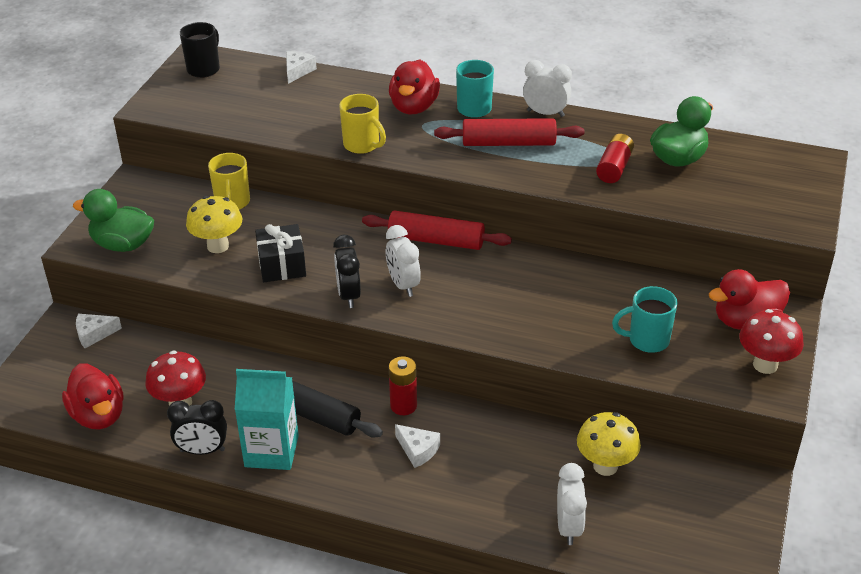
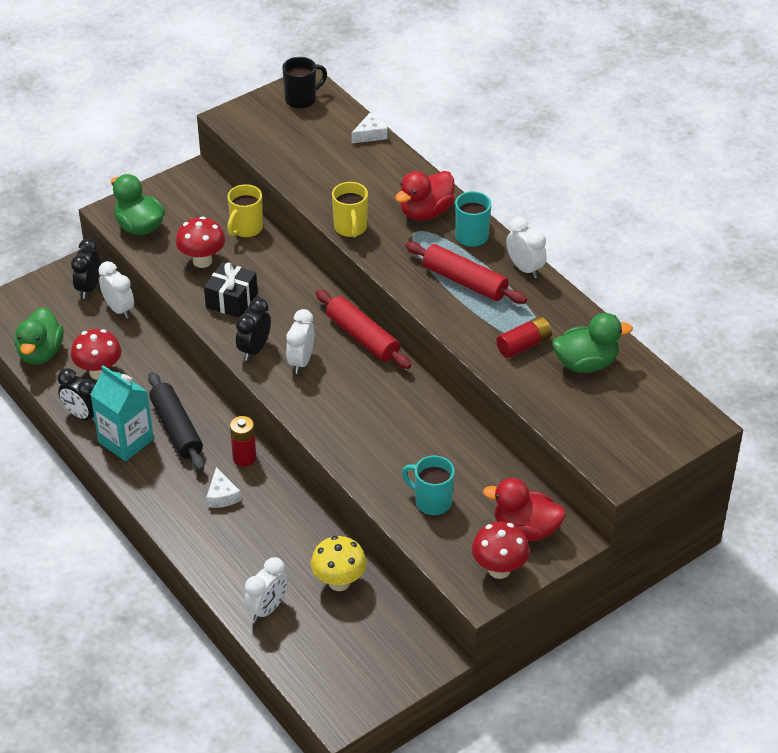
camera: 35 degrees right, 5 degrees up
red duck [62,364,124,430] -> green duck [14,307,64,365]
white cheese [76,314,122,348] -> black clock [71,239,100,299]
yellow mushroom [186,196,242,253] -> red mushroom [176,216,225,268]
none -> white clock [98,261,134,319]

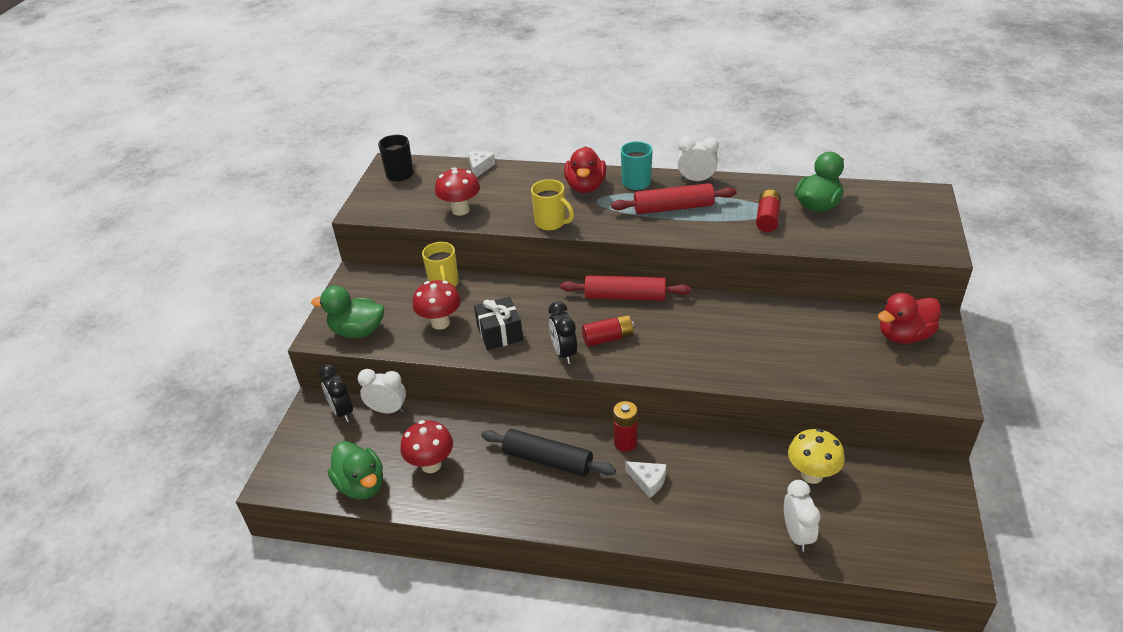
camera: 40 degrees left, 5 degrees down
black clock [58,368,96,423] -> none
turquoise carton [90,365,154,461] -> none
white clock [286,309,314,374] -> red battery [582,315,635,347]
turquoise mug [402,456,455,515] -> none
red mushroom [472,522,530,579] -> red mushroom moved to [435,167,480,216]

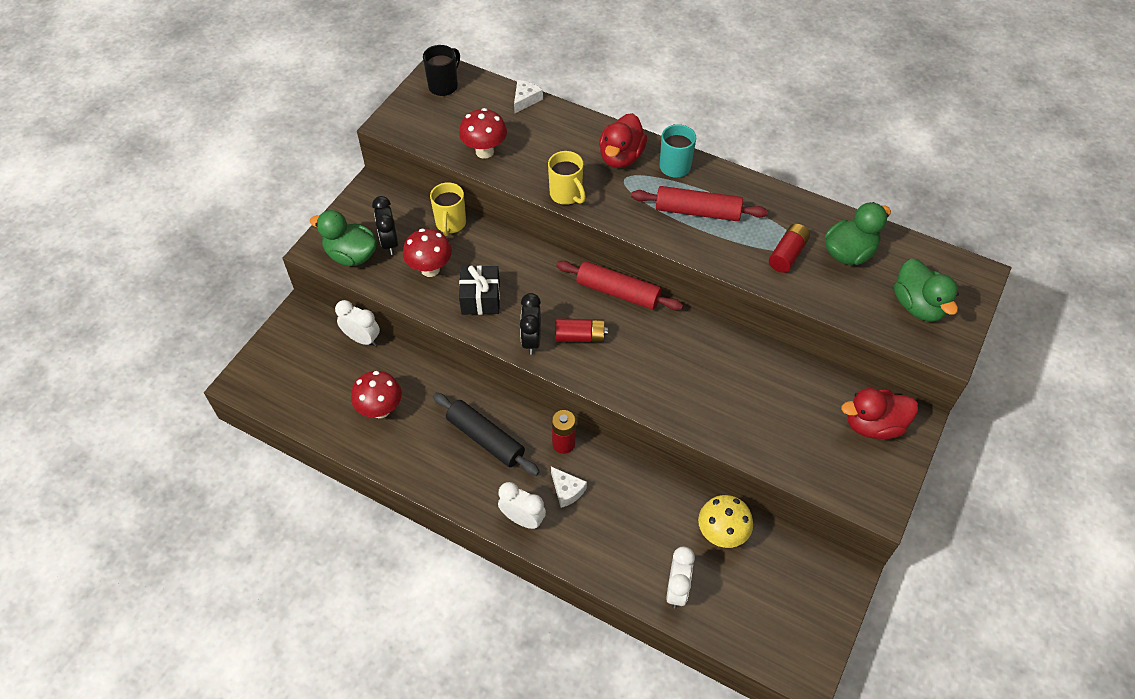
camera: 15 degrees right, 15 degrees up
black clock [318,364,353,422] -> black clock moved to [372,196,398,255]
green duck [328,441,383,499] -> green duck moved to [894,258,959,322]
white clock [677,136,719,182] -> white clock moved to [498,482,546,529]

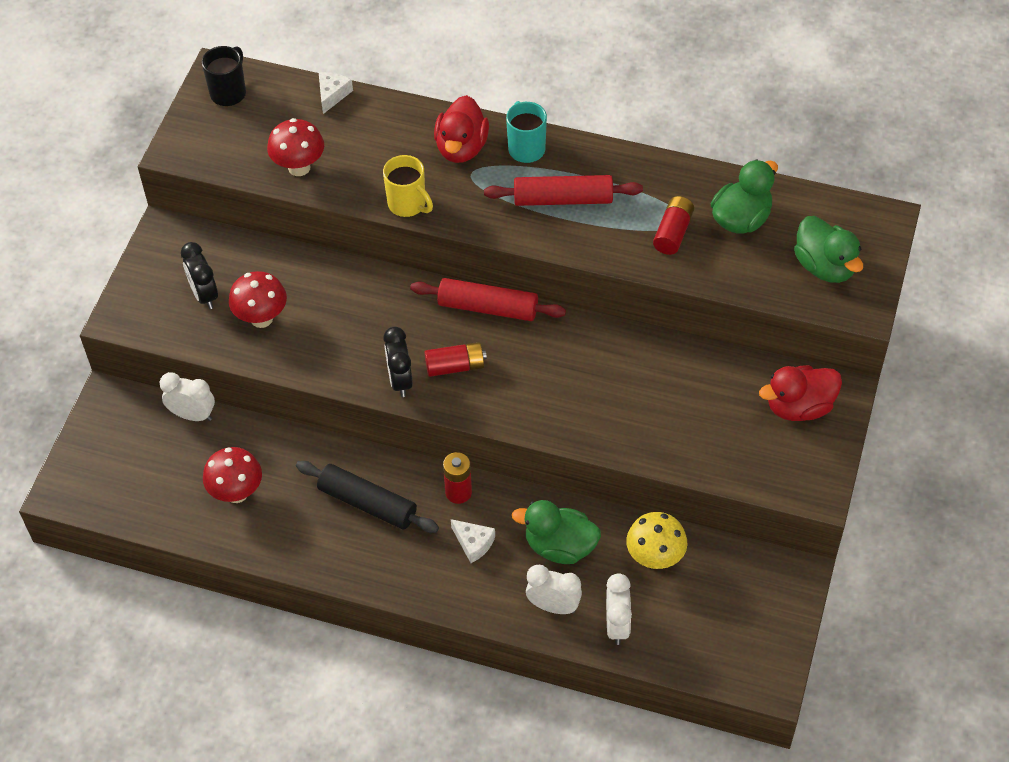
camera: 10 degrees left, 0 degrees up
green duck [310,210,377,266] -> green duck moved to [512,500,601,564]
yellow mug [430,182,466,236] -> none
black gift [459,266,500,315] -> none
white clock [498,482,546,529] -> white clock moved to [526,565,582,614]

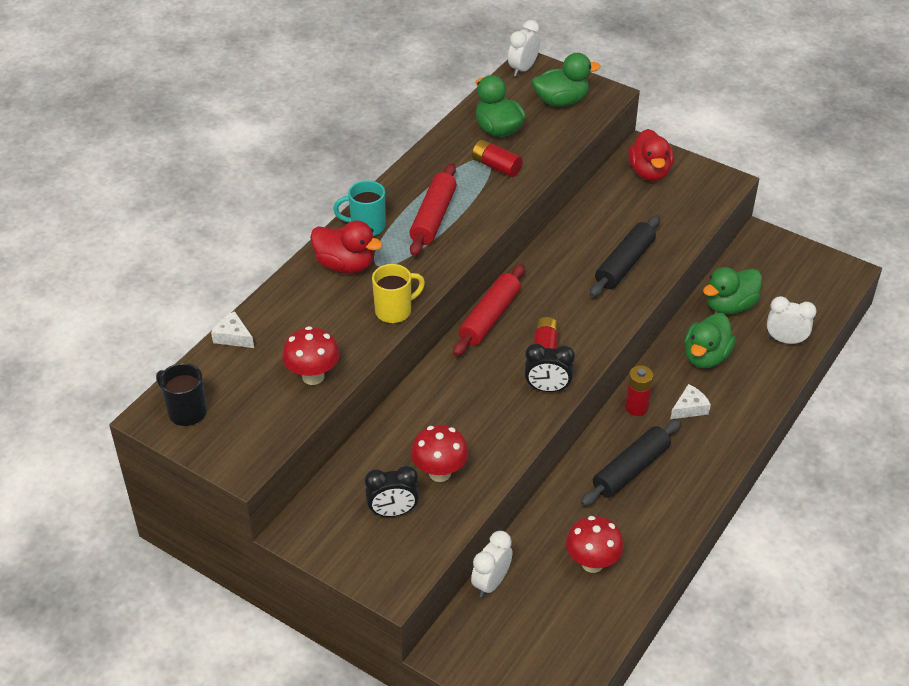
camera: 75 degrees left, 10 degrees down
white clock [526,565,582,614] -> white clock moved to [508,20,540,77]
yellow mushroom [626,512,687,569] -> green duck [703,267,762,314]
none -> black rolling pin [590,215,660,297]

